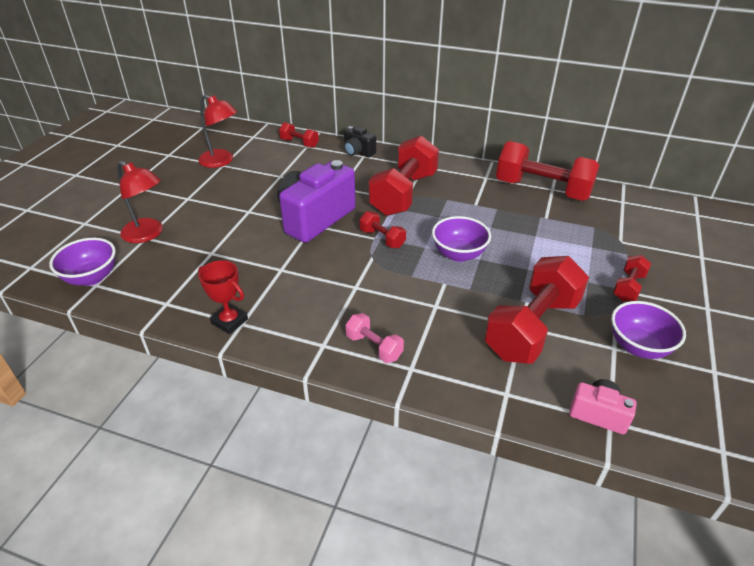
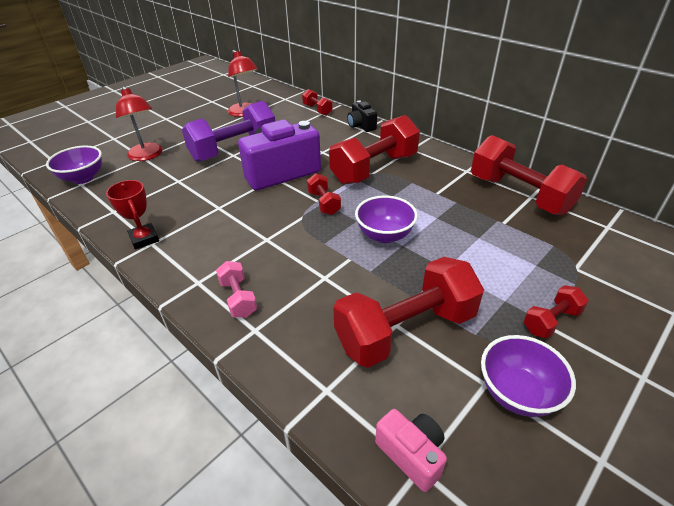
camera: 25 degrees right, 0 degrees up
none -> purple dumbbell [182,101,275,162]

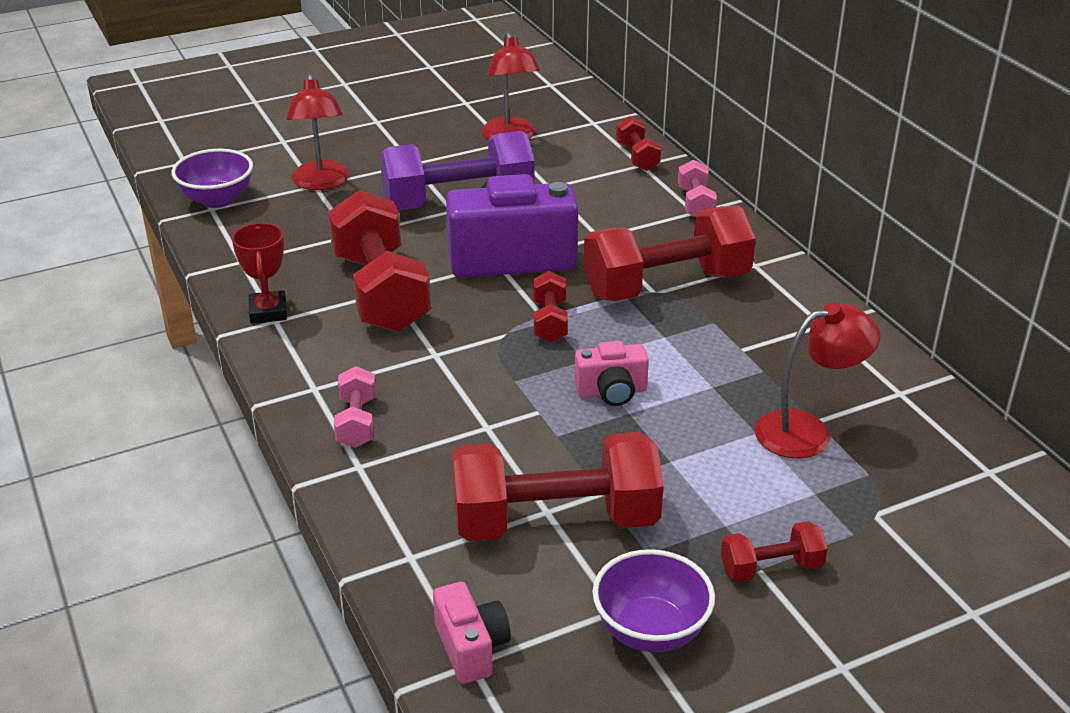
camera: 20 degrees right, 5 degrees down
black camera [347,100,377,132] -> pink dumbbell [678,160,717,217]
purple bowl [355,195,418,243] -> pink camera [574,341,649,406]
red dumbbell [471,135,587,215] -> red dumbbell moved to [328,190,431,332]
none -> red lamp [755,302,880,459]

